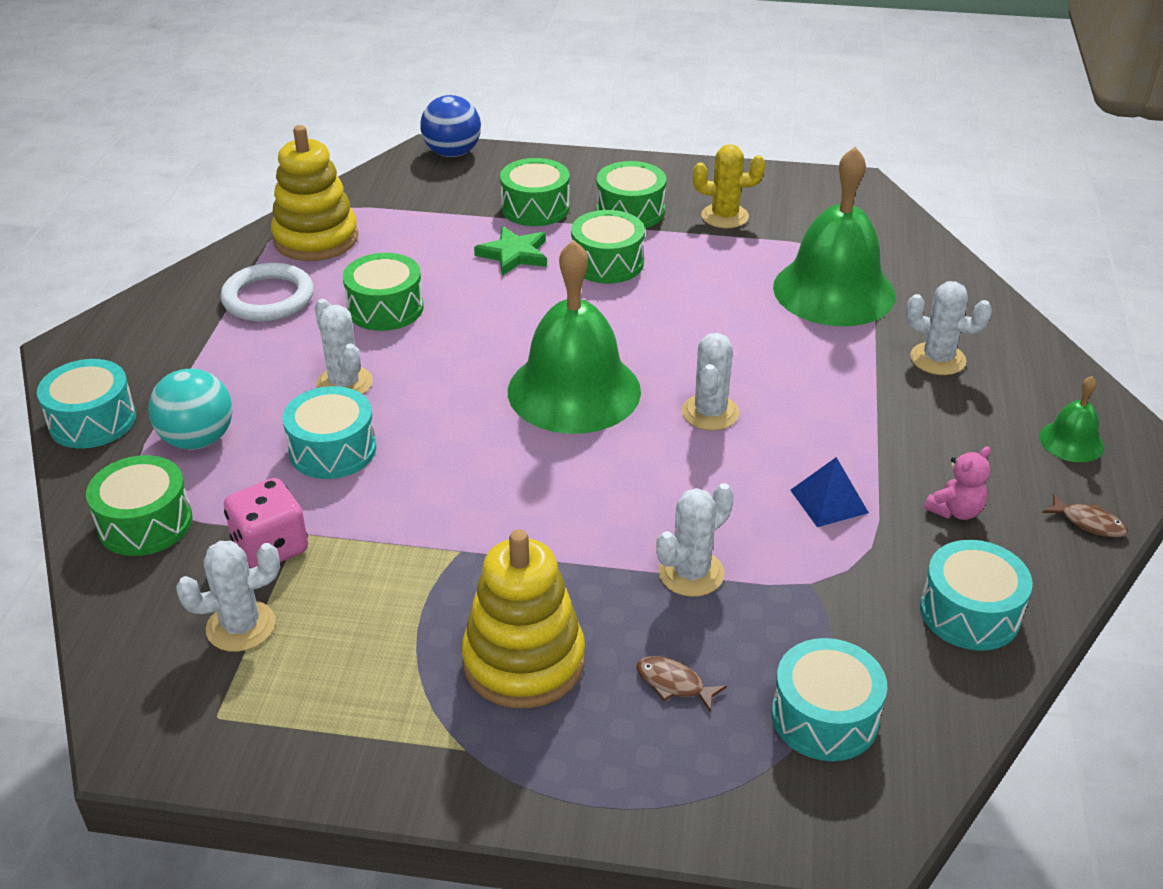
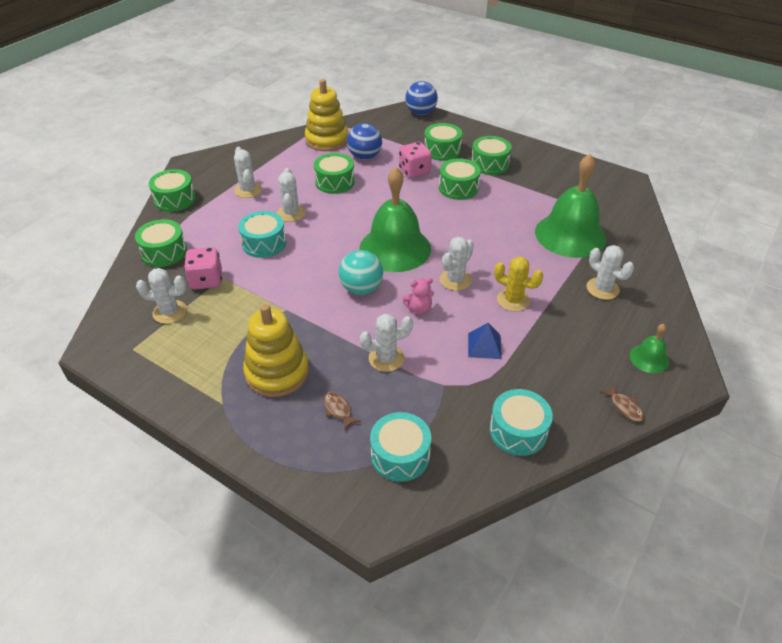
camera: 25 degrees right, 5 degrees up
turquoise drum [37,359,136,448] -> green drum [149,169,196,212]
turquoise ball [148,369,233,450] -> turquoise ball moved to [339,250,383,295]
white ring [220,263,314,322] -> none
green star [474,226,547,276] -> pink dice [399,142,432,178]
yellow cactus [693,144,765,228] -> yellow cactus moved to [494,257,543,312]
pink teddy bear [924,446,991,520] -> pink teddy bear moved to [403,278,434,315]
none -> white cactus [234,147,262,198]
none -> blue ball [347,123,382,160]

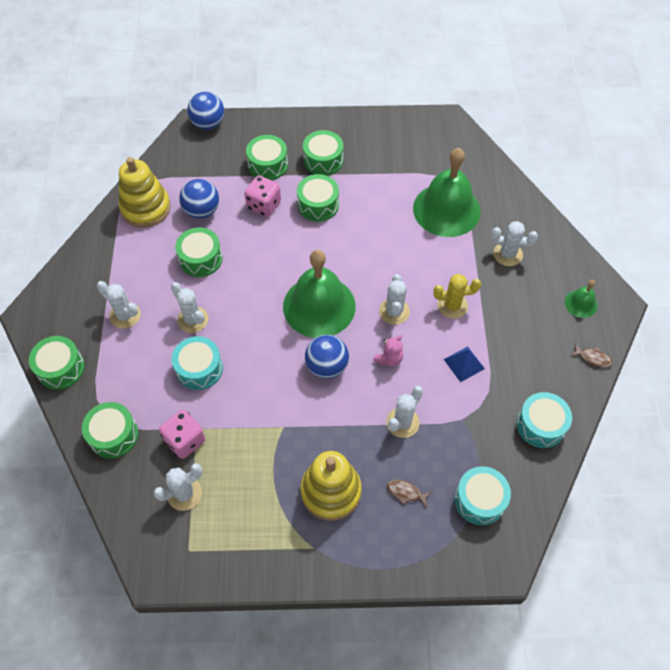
camera: 35 degrees left, 15 degrees up
turquoise ball [339,250,383,295] -> blue ball [305,335,349,379]

